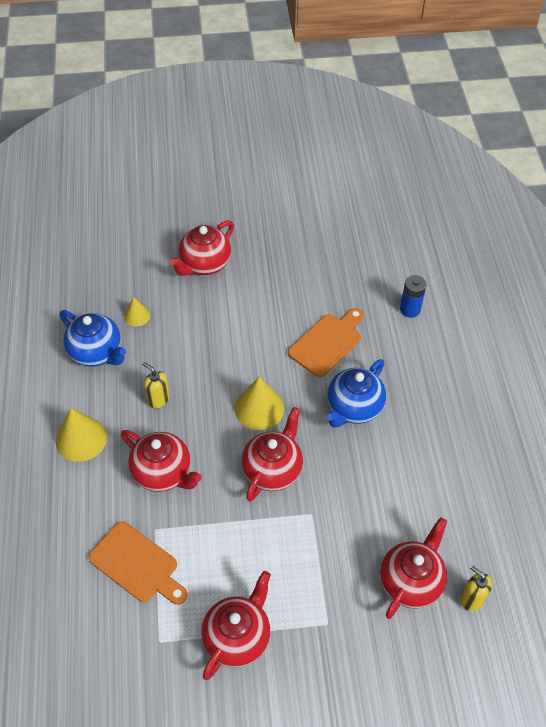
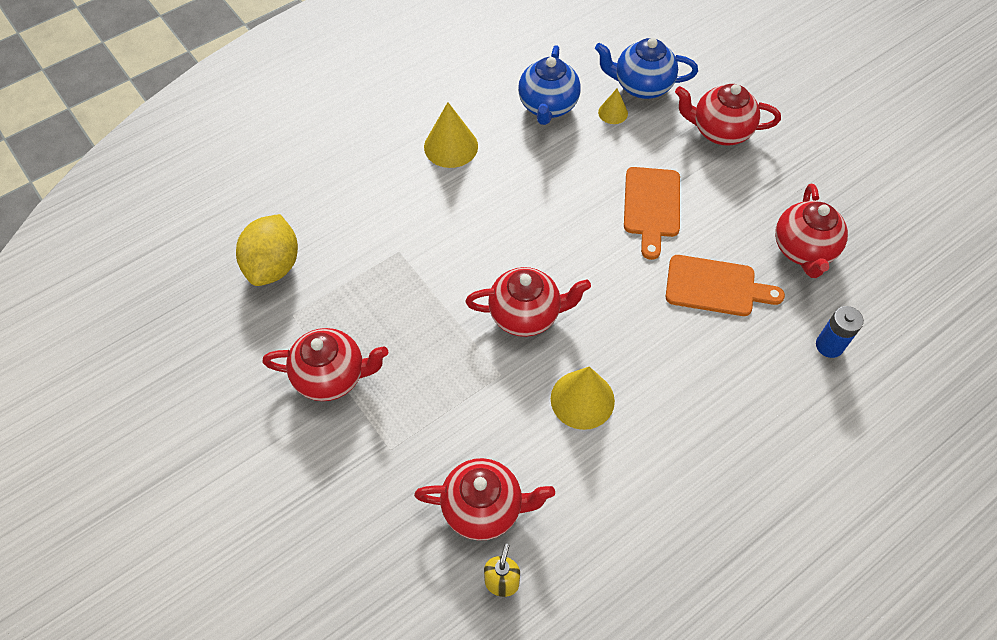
camera: 60 degrees right, 5 degrees up
orange cutting board [88,521,188,605] -> orange cutting board moved to [624,167,680,260]
red teapot [121,430,202,492] -> red teapot moved to [775,183,848,278]
yellow soap dispenser [142,362,170,408] -> none
yellow cone [235,377,284,430] -> yellow cone moved to [551,366,615,430]
blue teapot [326,359,386,428] -> blue teapot moved to [595,38,698,99]
none -> yellow lemon [236,214,298,286]

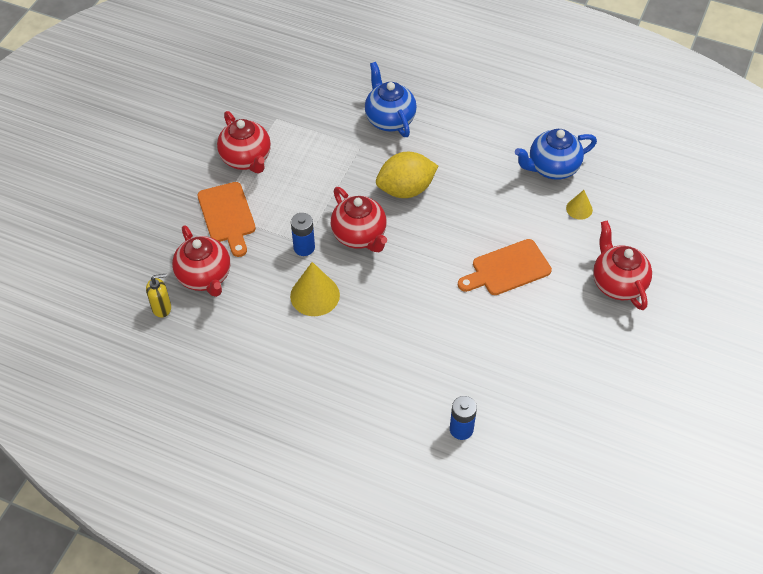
camera: 60 degrees right, 5 degrees down
yellow lemon [236,214,298,286] -> yellow lemon moved to [376,152,438,198]
yellow cone [424,102,478,168] -> none
blue teapot [595,38,698,99] -> blue teapot moved to [365,62,417,137]
orange cutting board [666,255,785,316] -> orange cutting board moved to [197,182,256,257]
red teapot [775,183,848,278] -> none
none -> blue battery [291,213,315,256]

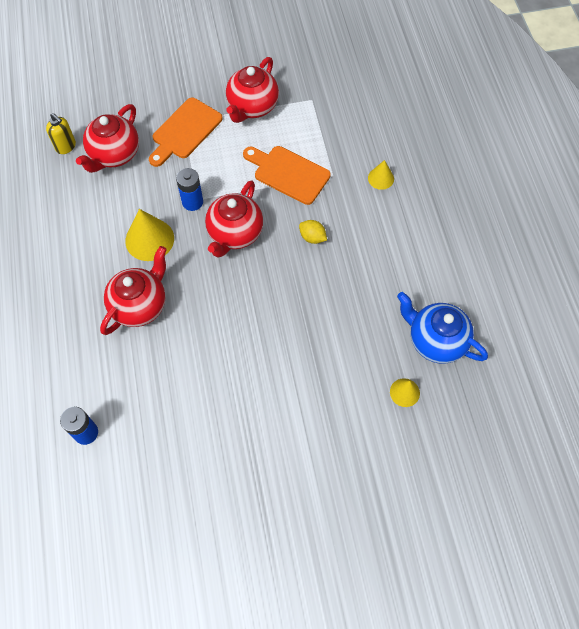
camera: 55 degrees right, 10 degrees up
blue teapot [365,62,417,137] -> yellow cone [368,160,394,190]
yellow lemon [376,152,438,198] -> yellow lemon [299,220,327,244], size x0.47
orange cutting board [458,239,552,295] -> orange cutting board moved to [243,146,331,205]
red teapot [593,221,652,310] -> red teapot moved to [100,246,167,335]

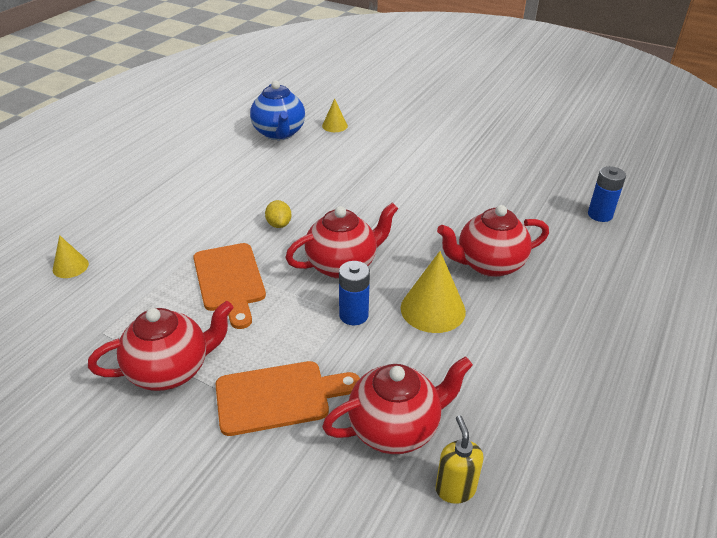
camera: 140 degrees left, 25 degrees down
yellow cone [368,160,394,190] -> yellow cone moved to [53,235,89,278]

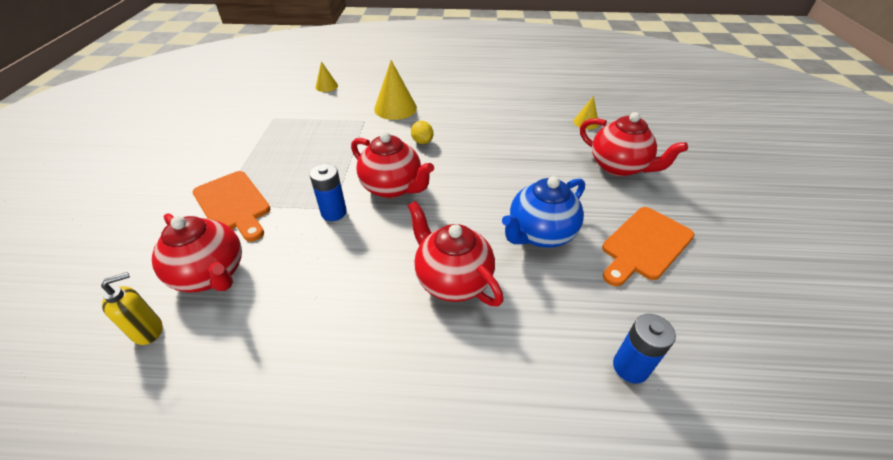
camera: 65 degrees right, 5 degrees up
red teapot [88,301,234,391] -> red teapot moved to [580,112,688,177]
orange cutting board [193,243,266,329] -> orange cutting board moved to [602,207,694,286]
blue teapot [250,80,305,140] -> blue teapot moved to [502,176,585,248]
yellow lemon [265,200,291,228] -> yellow lemon turned 75 degrees counterclockwise [411,121,433,144]
yellow cone [401,251,466,333] -> yellow cone moved to [374,60,417,120]

